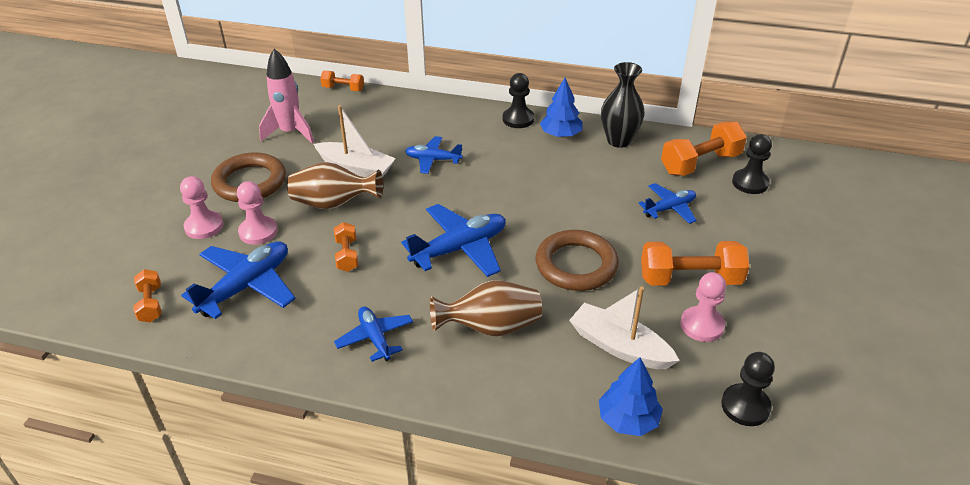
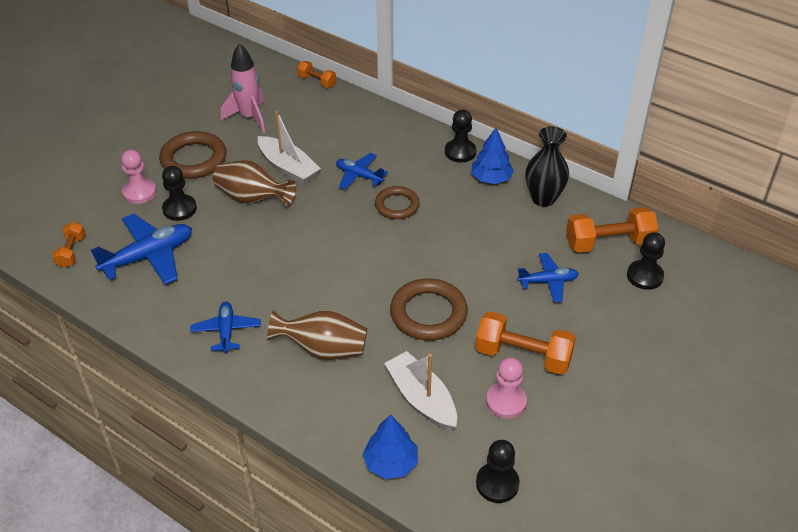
camera: 20 degrees right, 5 degrees up
pink pawn [237,181,278,245] -> black pawn [162,166,197,221]
orange dumbbell [334,222,358,272] -> none
blue plane [401,204,506,277] -> none
none -> brown ring [375,186,420,219]

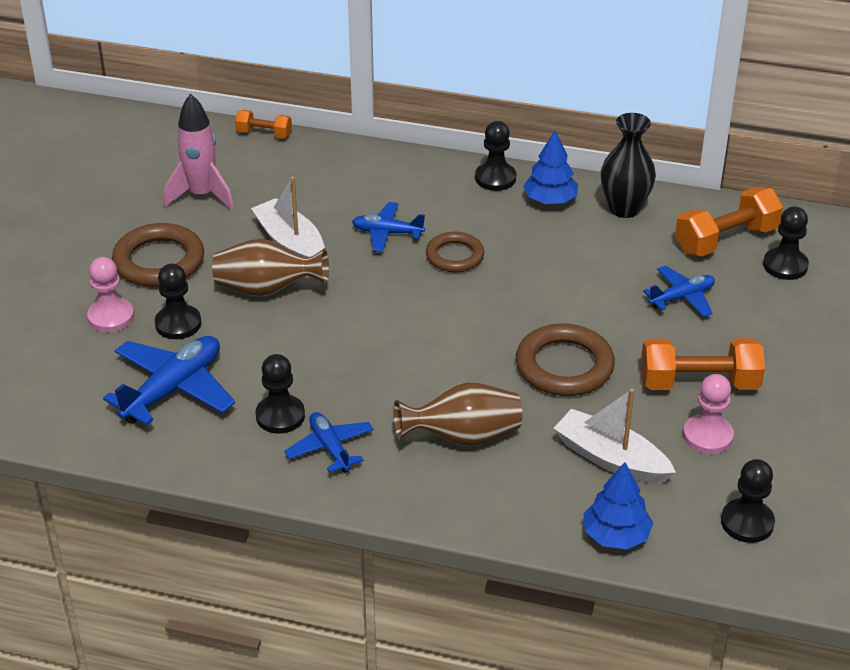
camera: 20 degrees left, 5 degrees down
orange dumbbell [52,222,85,268] -> none
white boat [258,111,321,184] -> white boat turned 150 degrees counterclockwise [251,176,325,258]
none -> black pawn [256,354,305,434]

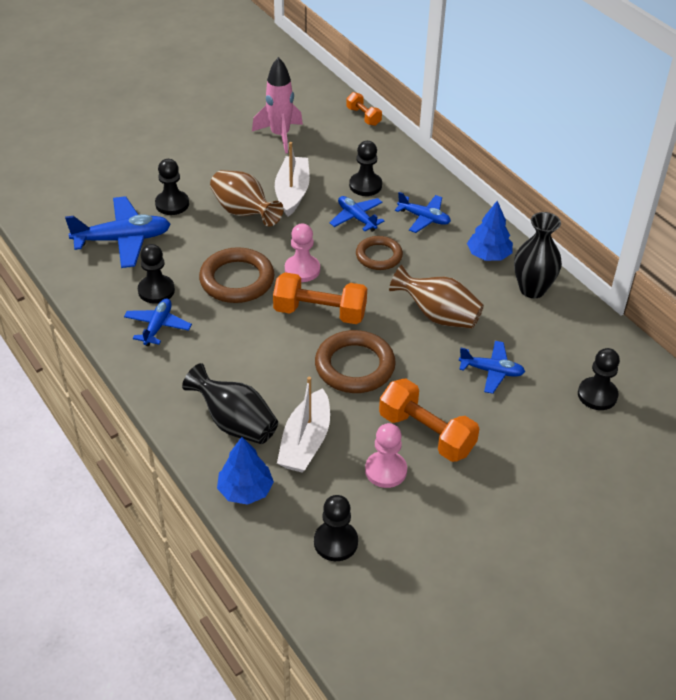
camera: 40 degrees right, 5 degrees up
pink pawn [87,257,134,332] -> pink pawn moved to [285,224,320,282]
brown ring [112,223,204,287] -> brown ring moved to [199,247,275,303]
brown vase [393,382,522,447] -> brown vase moved to [389,265,484,329]
black pawn [475,121,516,191] -> black pawn moved to [349,141,382,196]
white boat [553,388,676,484] -> white boat turned 150 degrees counterclockwise [277,377,330,473]
orange dumbbell [675,187,783,256] -> orange dumbbell moved to [273,272,367,324]
none -> black vase [182,363,278,444]
none -> blue plane [395,192,451,233]

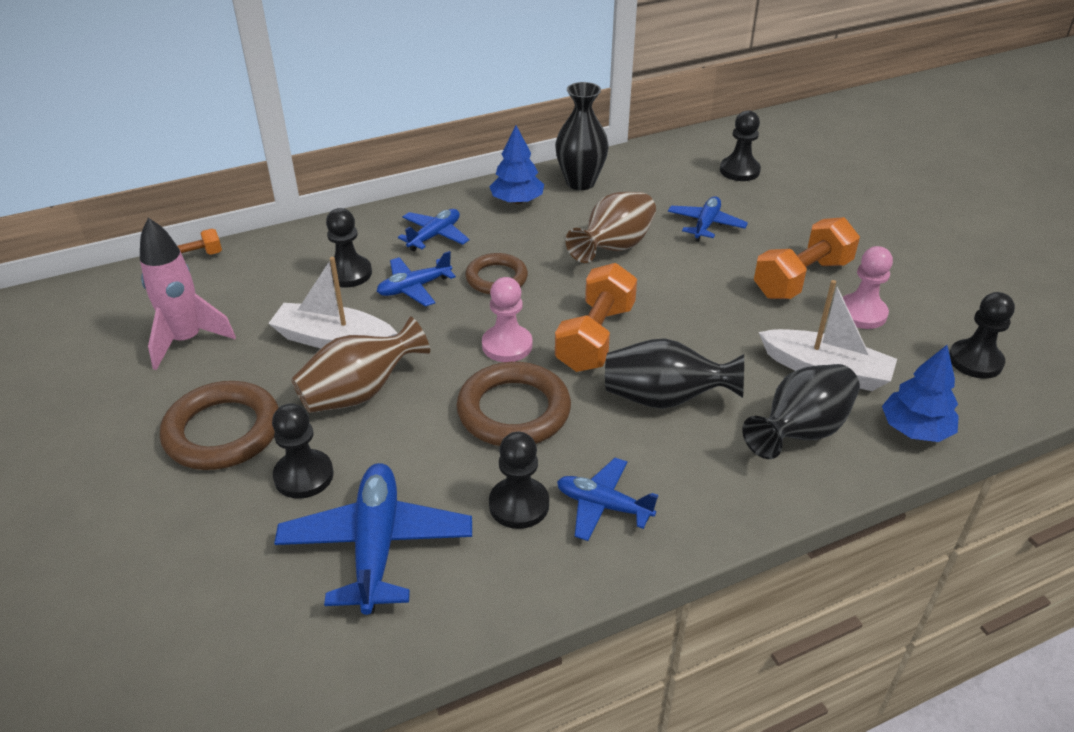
camera: 80 degrees left, 5 degrees down
brown ring [315,330,396,393] -> brown ring moved to [160,381,279,470]
none -> black vase [605,338,744,409]

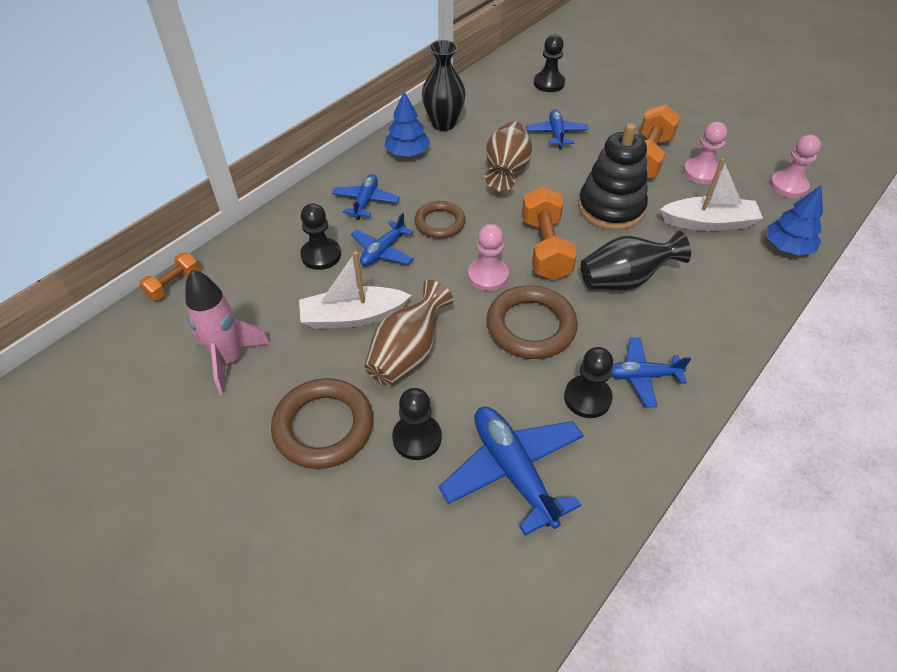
camera: 25 degrees left, 10 degrees up
black vase [742,364,860,459] -> none
black pawn [949,292,1015,379] -> pink pawn [770,135,821,198]
none -> black stacking toy [578,123,648,230]

